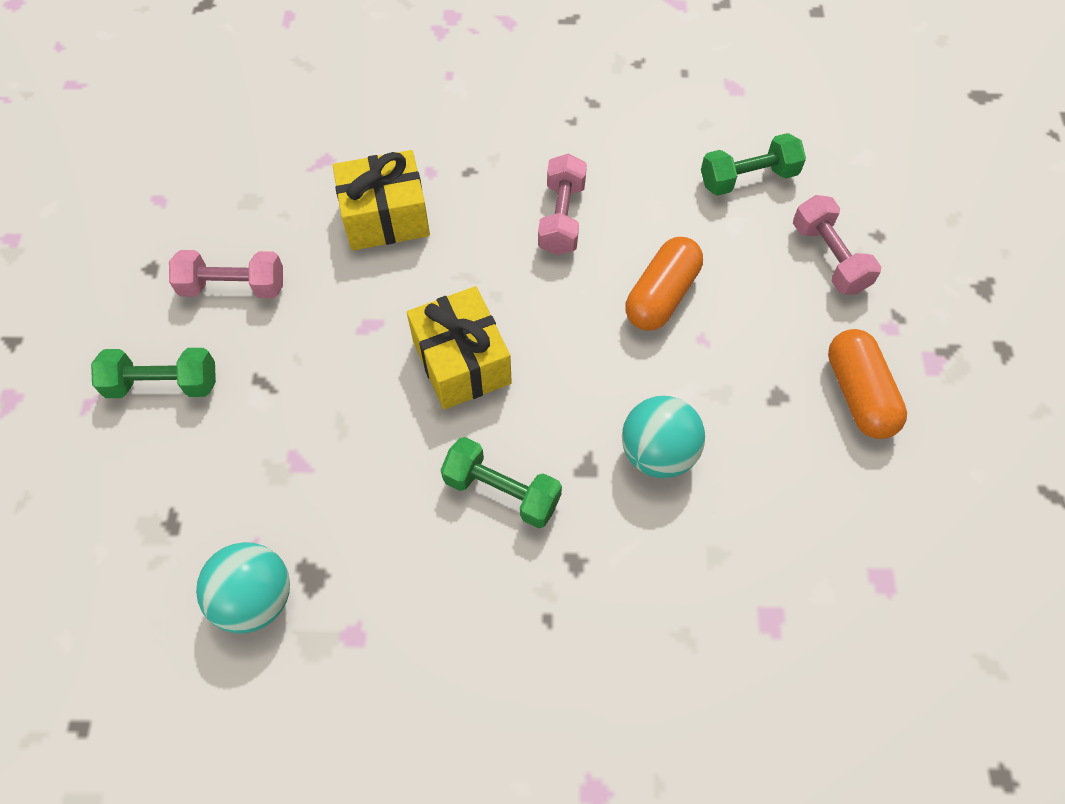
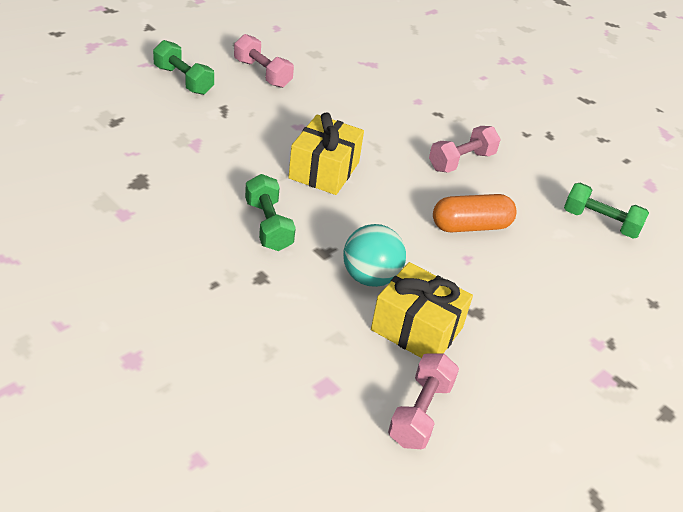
camera: 40 degrees right, 20 degrees down
turquoise ball [196,542,290,633] -> none
yellow gift [332,150,430,251] -> yellow gift moved to [371,262,473,358]
pink dumbbell [793,195,881,294] -> pink dumbbell moved to [388,353,459,449]
orange capsule [828,329,907,439] -> none

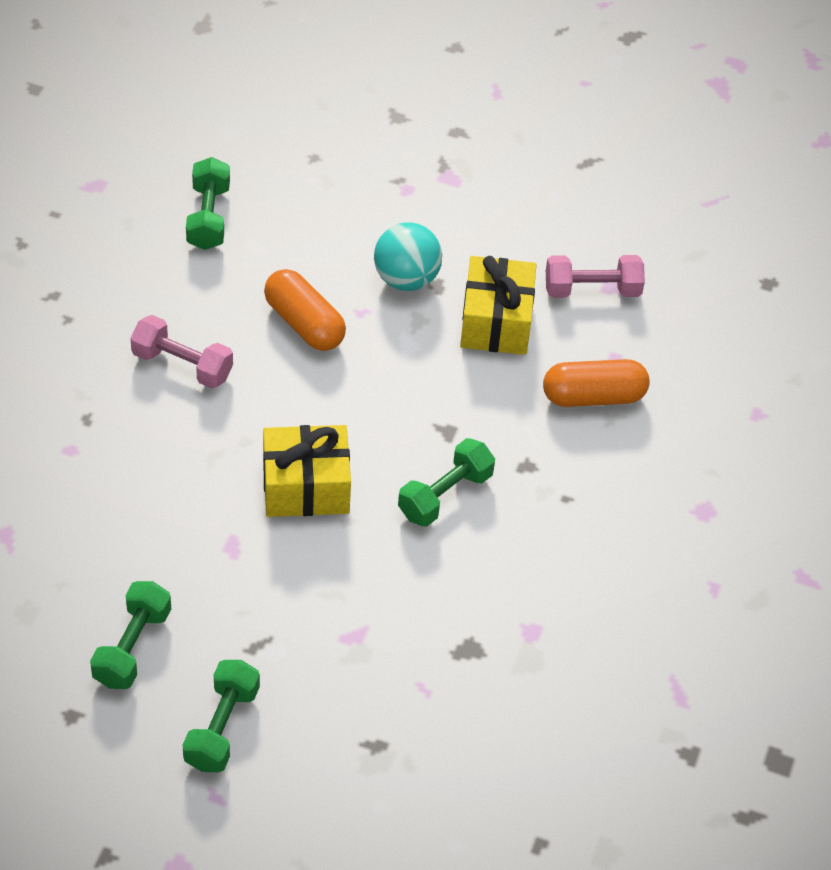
camera: 115 degrees left, 10 degrees up
pink dumbbell [234,34,294,88] -> green dumbbell [90,581,171,689]
turquoise ball [343,224,406,287] -> turquoise ball moved to [374,222,442,291]
none -> orange capsule [543,359,650,407]

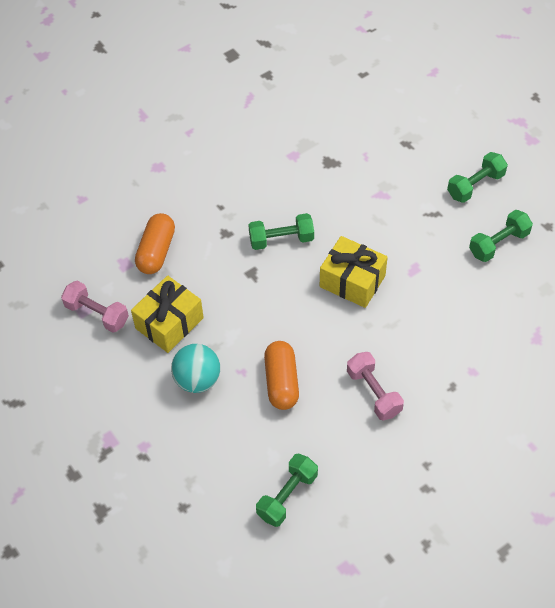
camera: 140 degrees left, 5 degrees up
orange capsule [543,359,650,407] -> orange capsule turned 75 degrees clockwise [135,213,175,274]

